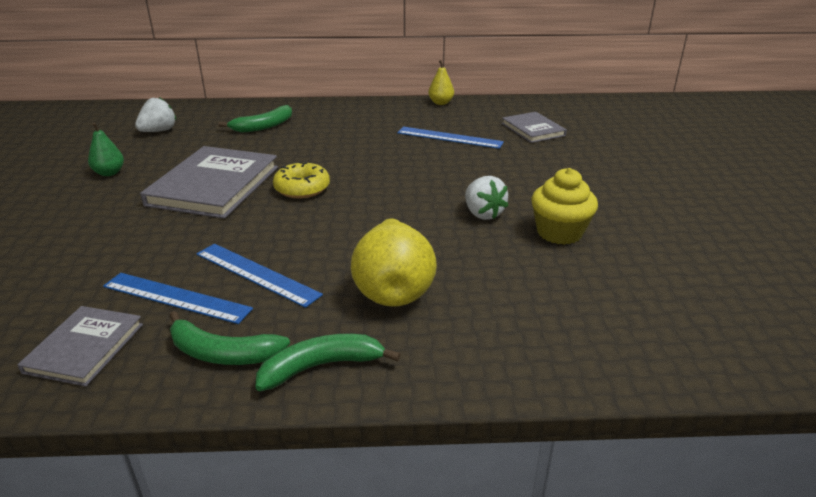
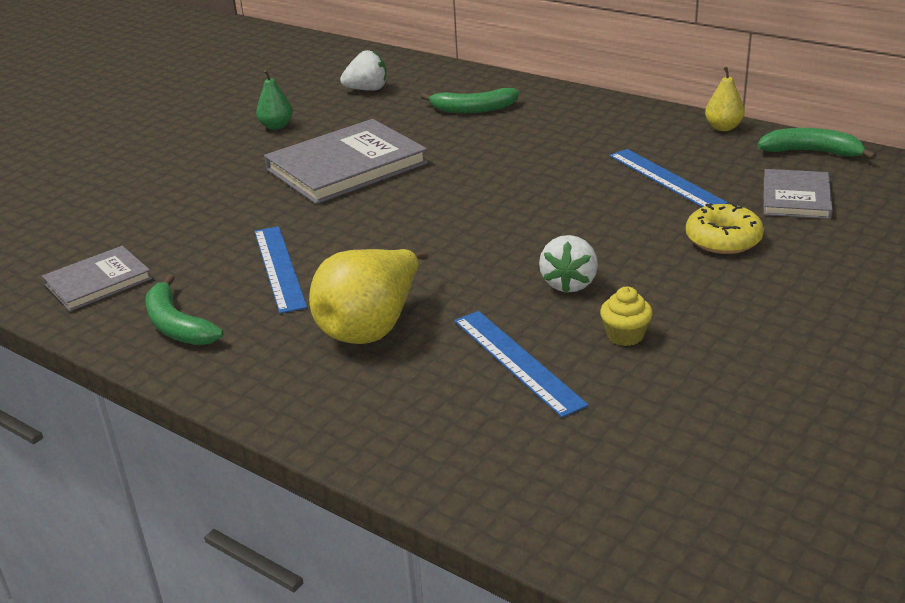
camera: 40 degrees right, 0 degrees up
blue ruler [103,273,253,324] -> blue ruler moved to [454,311,589,418]
green banana [255,334,401,391] -> green banana moved to [757,128,877,160]
yellow donut [273,162,330,199] -> yellow donut moved to [686,203,764,254]
yellow cupcake [531,168,598,245] -> yellow cupcake [600,287,653,346], size x0.59

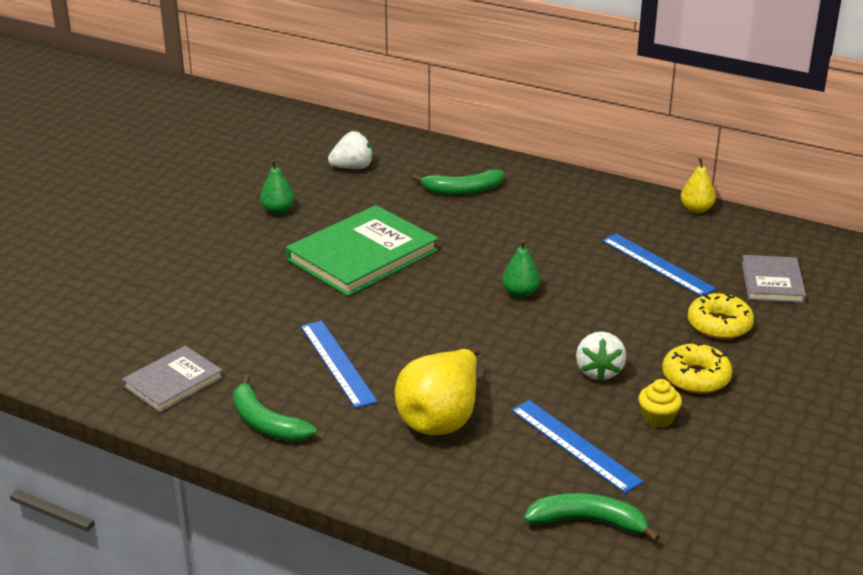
camera: 10 degrees left, 0 degrees up
grey book [264,119,428,204] -> green book [286,205,438,296]
green banana [757,128,877,160] -> green banana moved to [524,493,660,542]
none -> green pear [502,240,540,298]
none -> yellow donut [662,342,732,394]

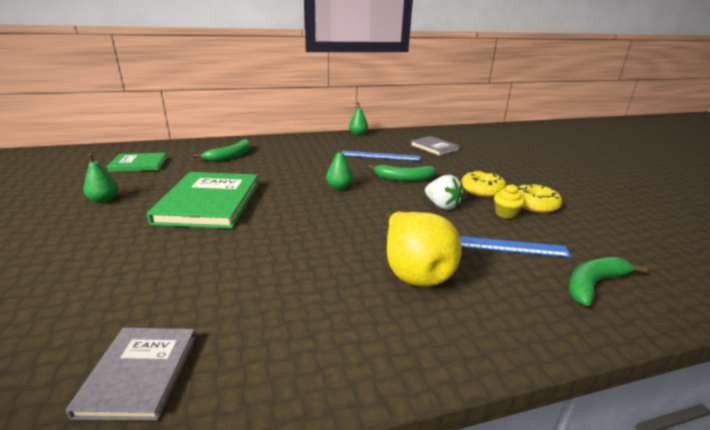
camera: 45 degrees left, 5 degrees down
green banana [233,375,316,441] -> green banana moved to [368,164,436,181]
blue ruler [301,321,378,408] -> none
white strawberry [328,131,373,169] -> green book [107,153,167,172]
yellow pear [681,158,716,213] -> green pear [349,103,368,136]
yellow donut [688,293,754,339] -> yellow donut moved to [518,184,562,213]

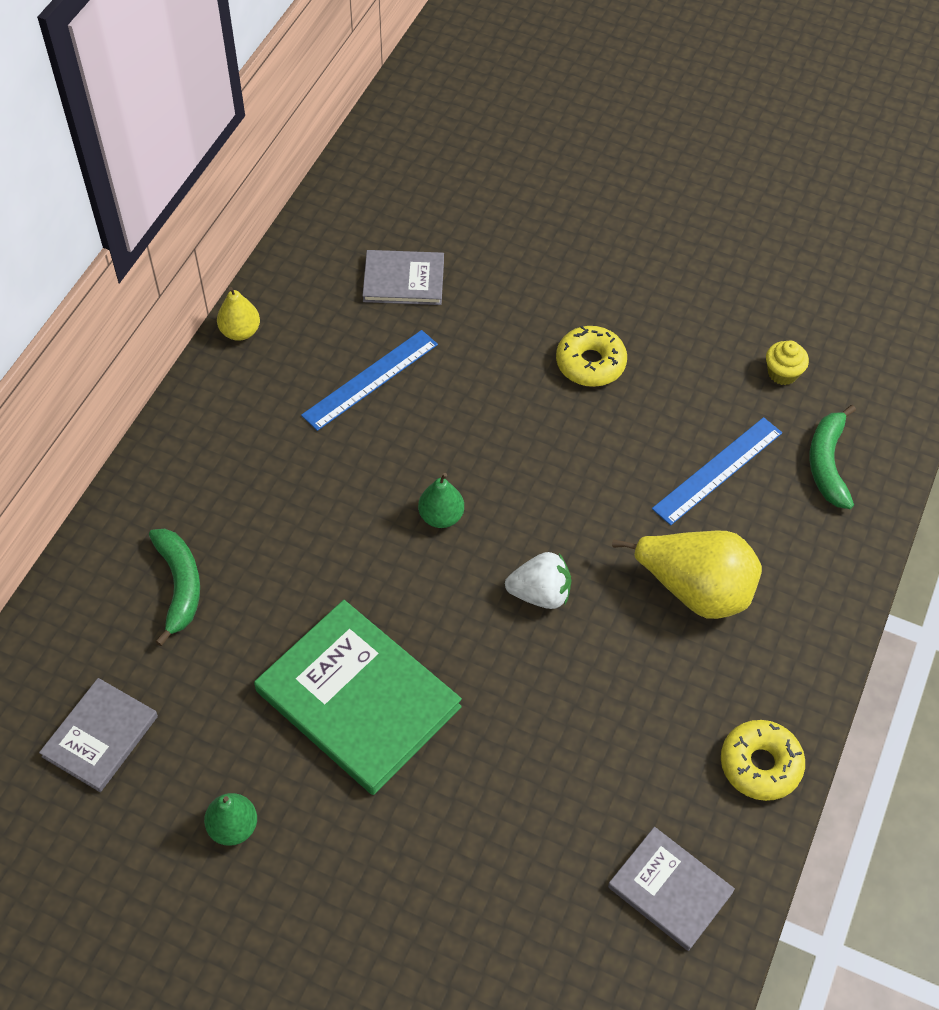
camera: 50 degrees left, 30 degrees up
green book [107,153,167,172] -> grey book [39,678,158,792]
green pear [349,103,368,136] -> yellow pear [217,287,260,341]
green banana [368,164,436,181] -> none
white strawberry [425,175,463,210] -> white strawberry moved to [505,552,571,609]
yellow cupcake [494,184,525,219] -> yellow cupcake moved to [766,341,809,385]
yellow donut [518,184,562,213] -> yellow donut moved to [721,720,805,801]

